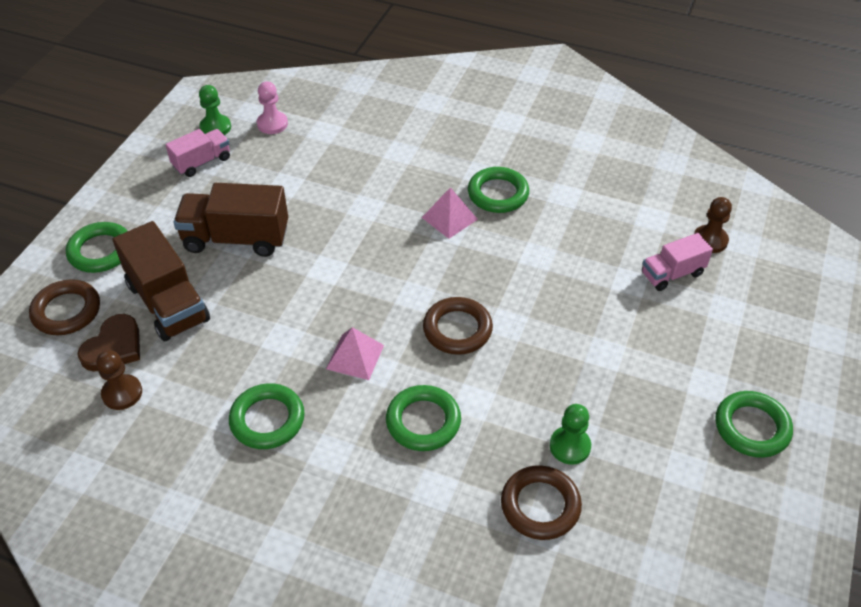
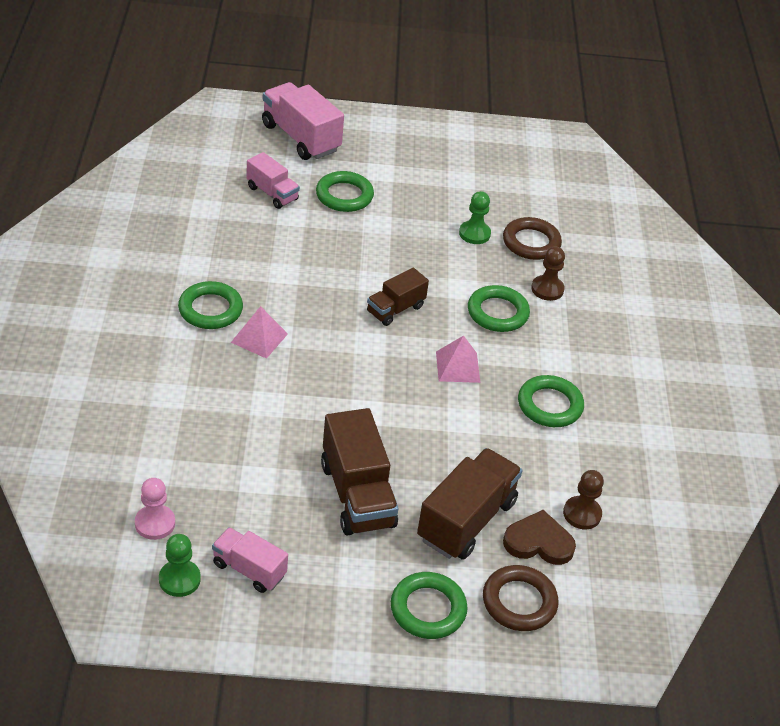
camera: 115 degrees left, 5 degrees down
brown ring [423,297,493,355] -> brown truck [367,268,429,326]
brown pawn [694,197,732,253] -> brown pawn moved to [531,247,565,301]
green ring [715,391,793,458] -> green ring moved to [316,171,374,212]
none -> pink truck [262,82,344,160]

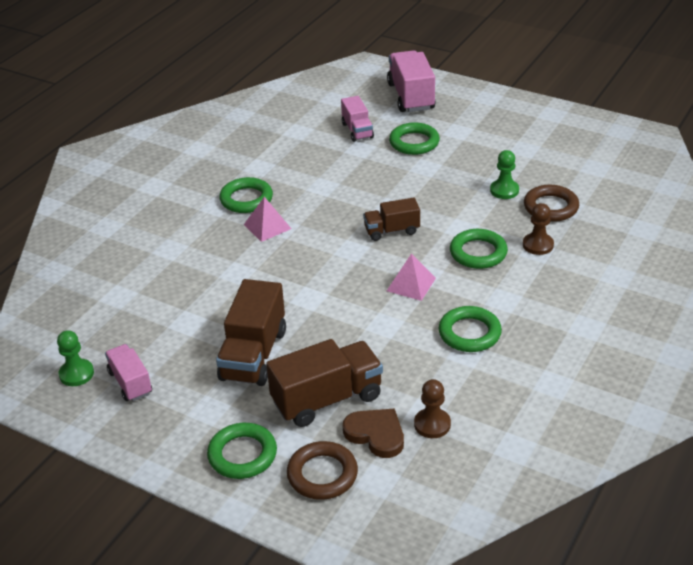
camera: 35 degrees right, 5 degrees down
pink pawn [135,478,175,540] -> none

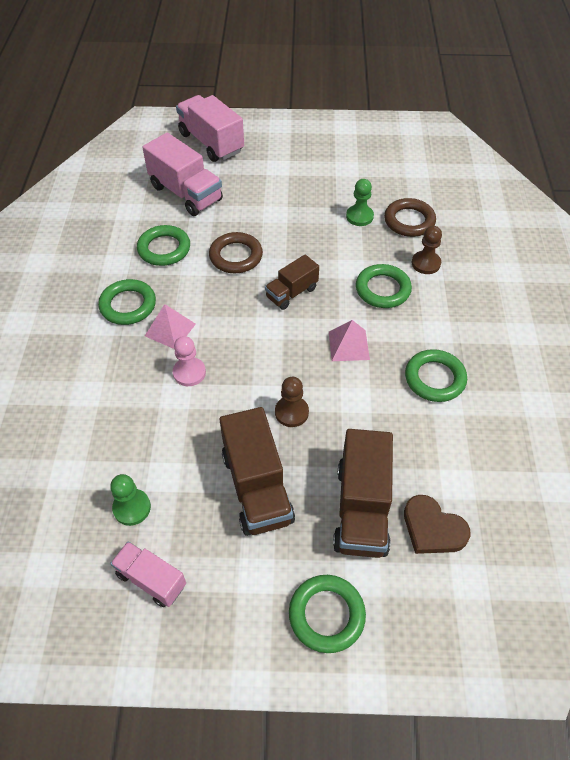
camera: 30 degrees left, 15 degrees up
green pawn [57,330,94,386] -> green pawn moved to [110,474,151,526]
brown truck [266,339,383,427] -> brown truck turned 150 degrees clockwise [333,429,393,558]
brown ring [287,441,358,500] -> brown ring moved to [209,232,263,273]
pink truck [341,96,374,142] -> pink truck [142,133,223,216], size x1.68
brown heart [343,408,404,458] -> brown heart turned 150 degrees counterclockwise [404,495,471,554]
green ring [389,122,440,155] -> green ring moved to [137,225,190,266]
brown pawn [414,379,451,438] -> brown pawn moved to [275,377,309,427]
none -> pink pawn [173,336,206,386]

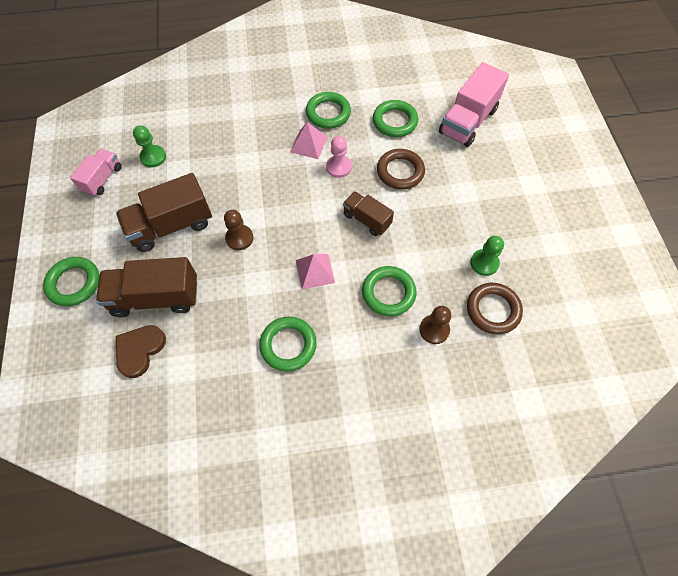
camera: 80 degrees right, 10 degrees up
pink pawn [173,336,206,386] -> pink pawn moved to [326,136,352,178]
pink truck [176,95,244,162] -> none

